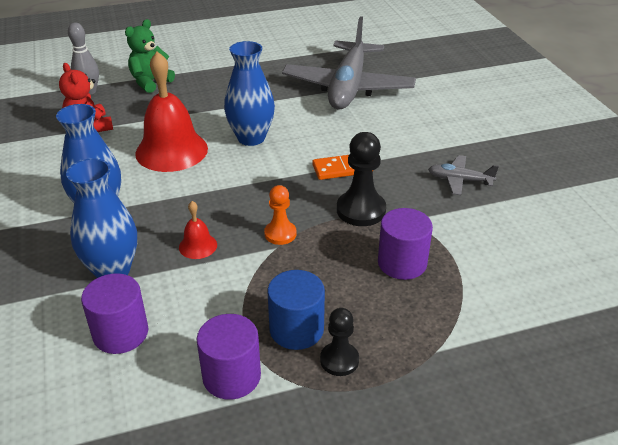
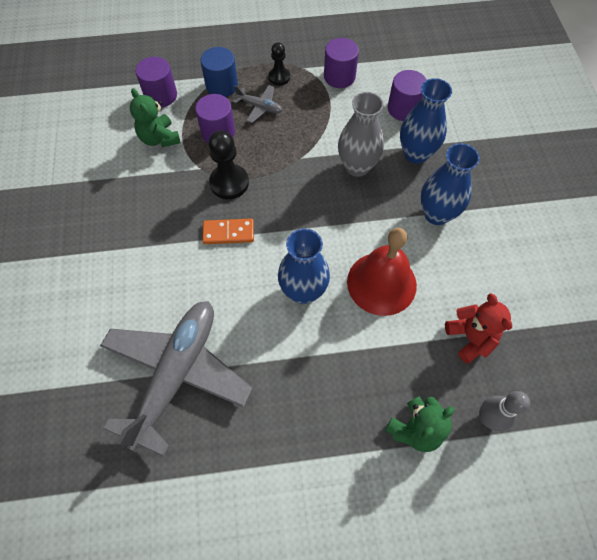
camera: 170 degrees left, 25 degrees up
red bell [179,201,217,259] -> grey vase [338,92,384,177]
orange pawn [264,185,297,245] -> none
blue cylinder [267,270,325,350] -> blue cylinder moved to [200,47,238,97]
grey plane [428,155,499,195] -> grey plane moved to [233,85,283,123]
none -> green teddy bear [130,88,181,147]
none -> purple cylinder [135,57,177,107]

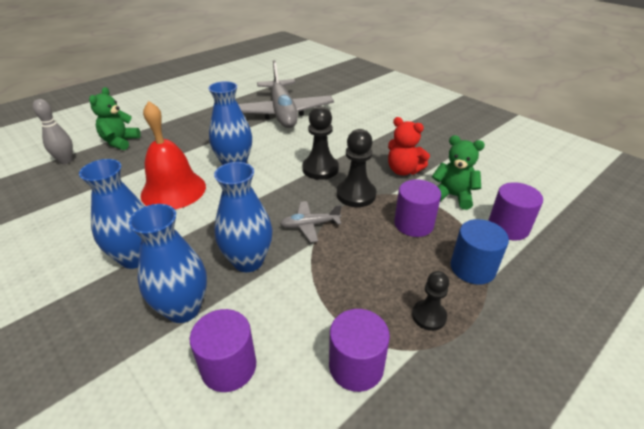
camera: 145 degrees right, 25 degrees down
orange domino [203,218,254,244] -> black pawn [302,106,339,180]
grey plane [233,85,283,123] -> grey plane moved to [280,201,342,243]
grey vase [338,92,384,177] -> blue vase [214,162,272,272]
red teddy bear [445,293,512,364] -> red teddy bear moved to [388,117,430,176]

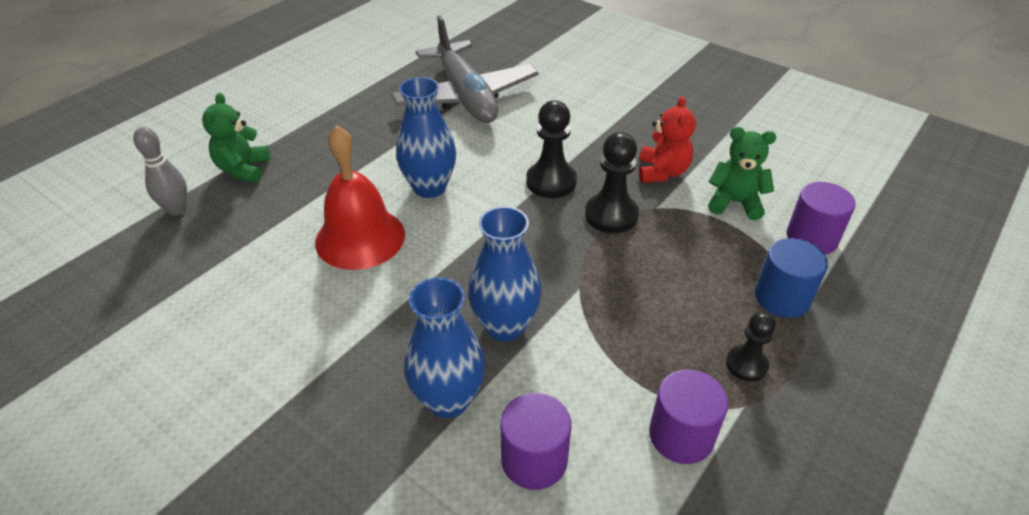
camera: 10 degrees left, 5 degrees up
blue vase [79,159,145,269] -> none
grey plane [280,201,342,243] -> none
red teddy bear [388,117,430,176] -> red teddy bear turned 105 degrees counterclockwise [639,96,696,183]
purple cylinder [394,179,441,237] -> none

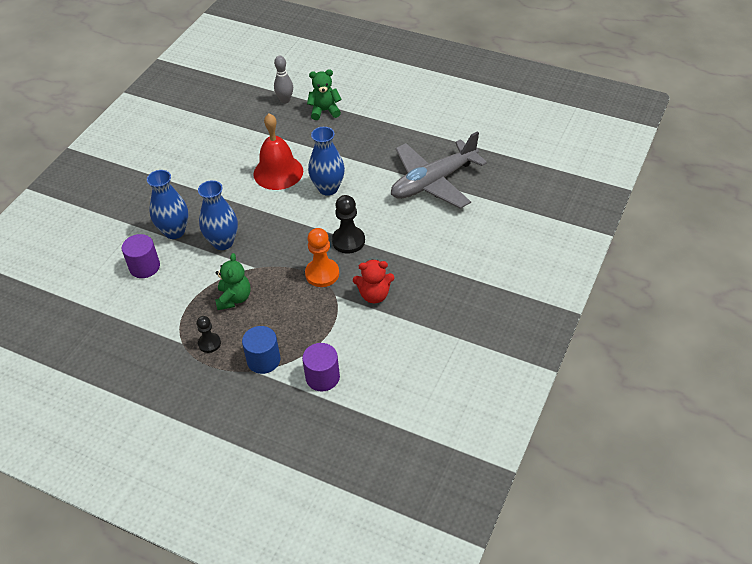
camera: 80 degrees right, 5 degrees up
black pawn [585,132,639,233] -> orange pawn [305,228,339,287]
purple cylinder [649,369,728,464] -> none
green teddy bear [708,127,776,220] -> green teddy bear moved to [215,253,250,310]

